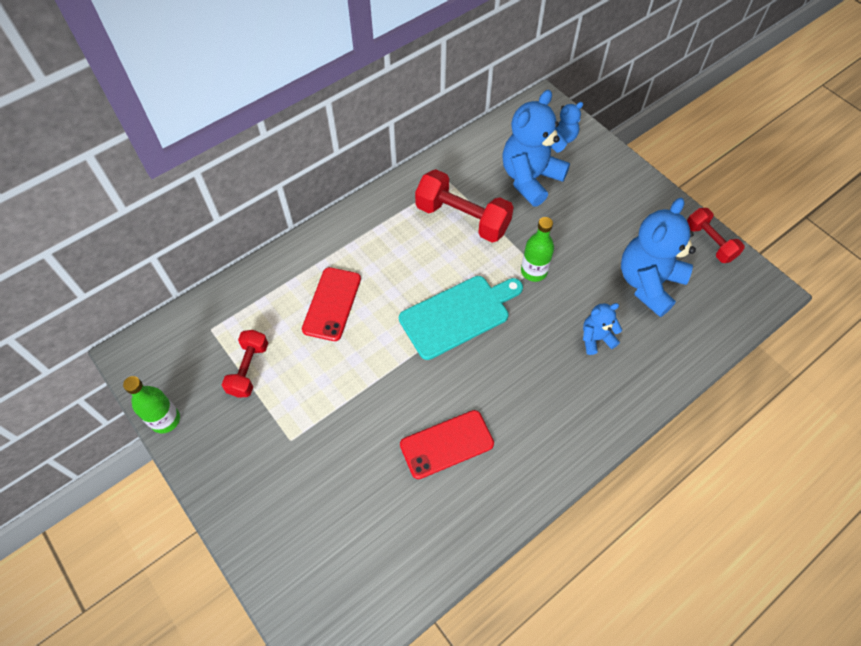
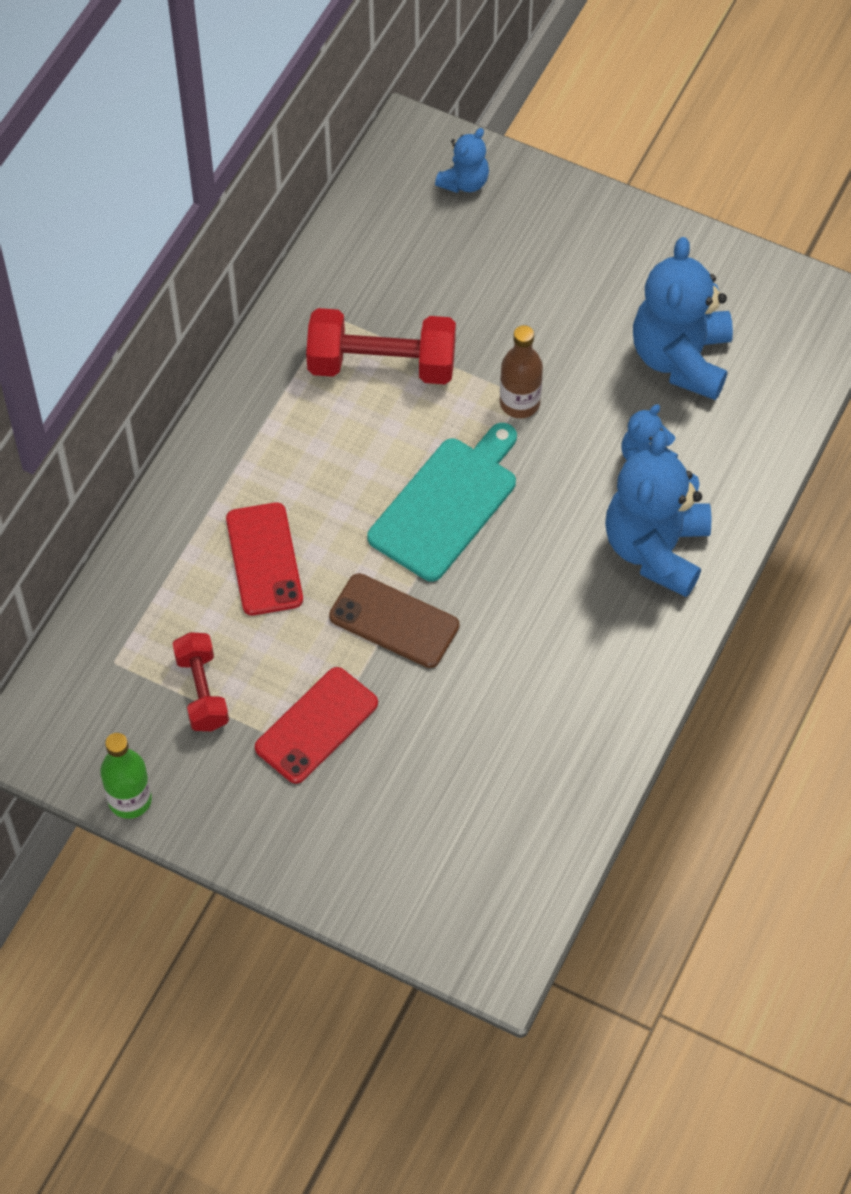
camera: 25 degrees left, 0 degrees up
red phone [400,410,494,479] -> red phone moved to [255,667,378,784]
blue teddy bear [502,90,570,207] -> blue teddy bear moved to [605,430,711,597]
green bottle [521,217,554,282] -> brown bottle [500,325,543,418]
red dumbbell [687,208,745,263] -> none
none -> brown phone [329,573,460,668]

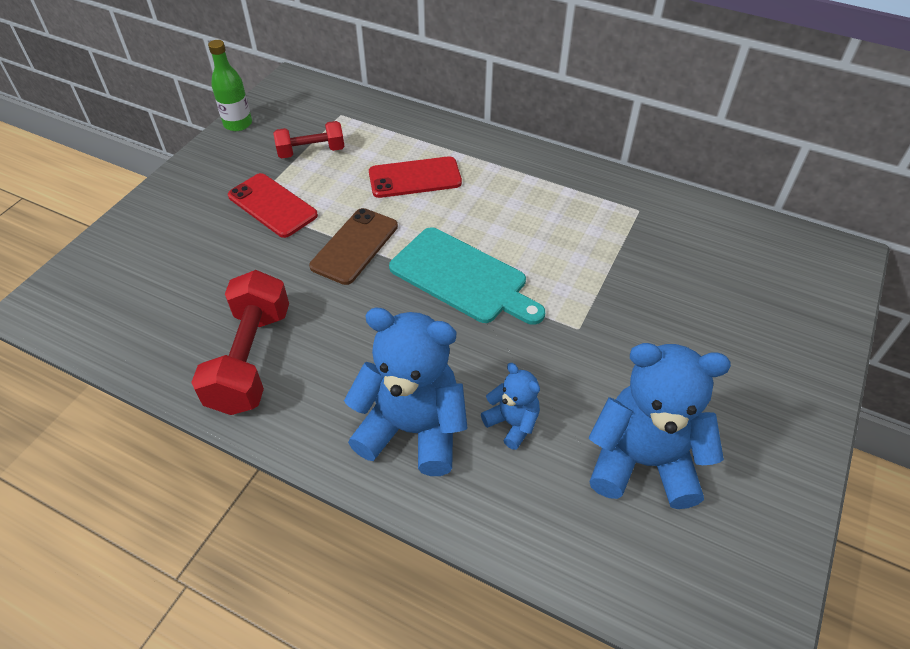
camera: 90 degrees right, 10 degrees down
red dumbbell [306,308,456,384] -> red dumbbell moved to [191,270,289,415]
blue teddy bear [435,128,489,193] -> none
brown bottle [500,325,543,418] -> none

